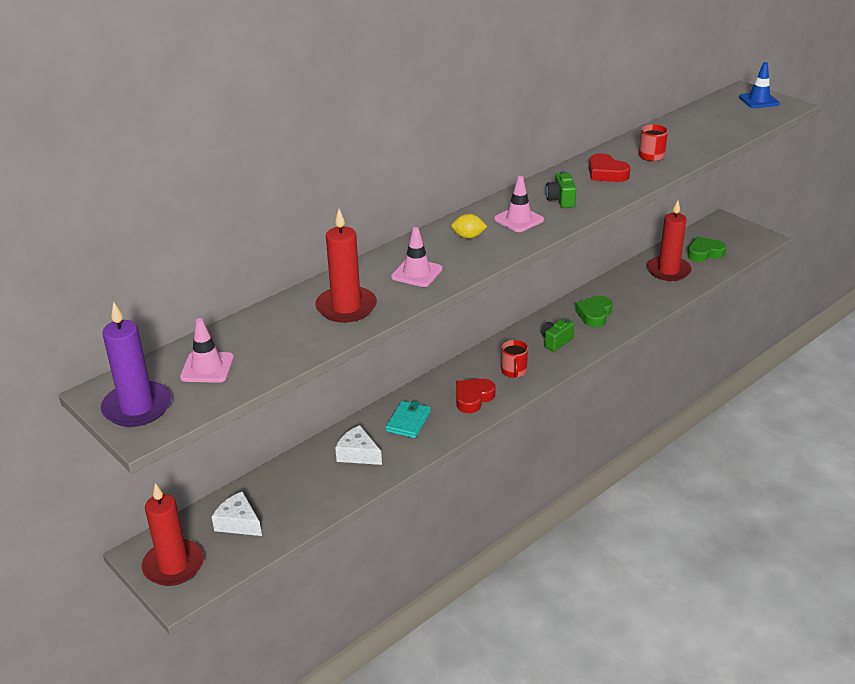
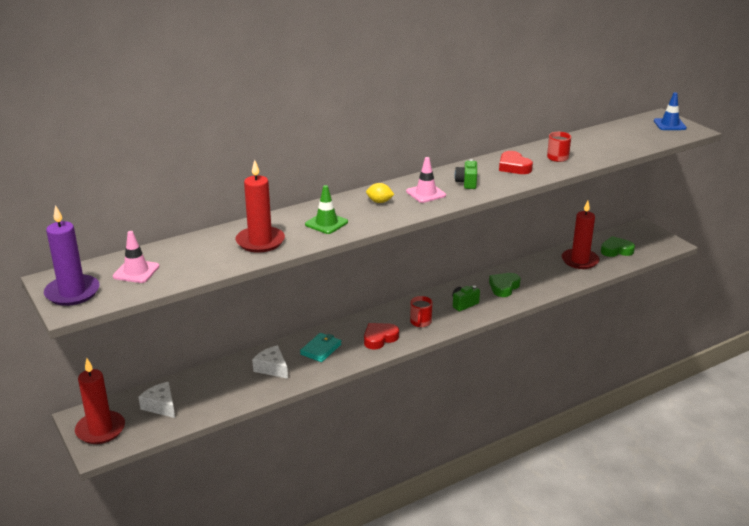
camera: 10 degrees right, 5 degrees down
pink traffic cone [391,227,442,287] -> green traffic cone [305,185,348,234]

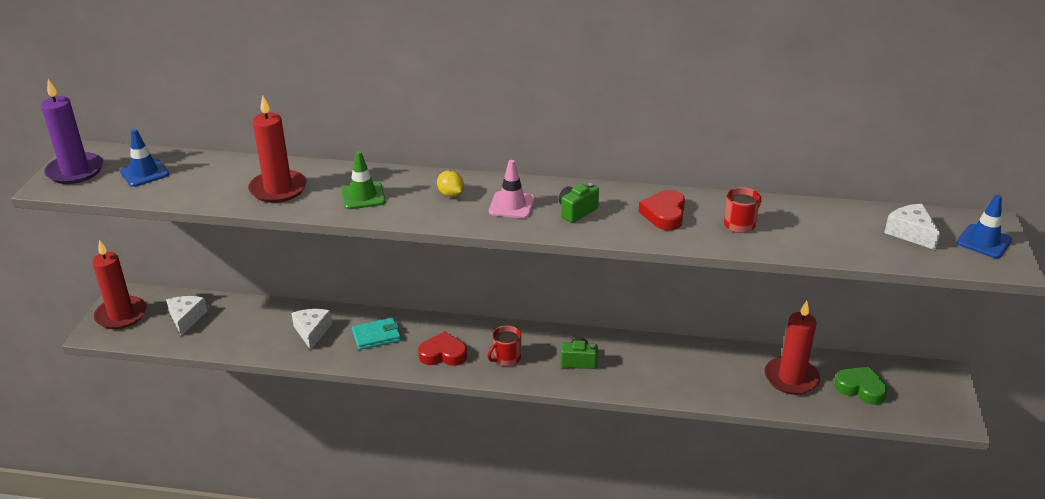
camera: 40 degrees right, 5 degrees up
pink traffic cone [113,231,159,283] -> blue traffic cone [120,129,169,187]
green heart [489,273,521,297] -> none
none -> white cheese [884,204,940,250]

